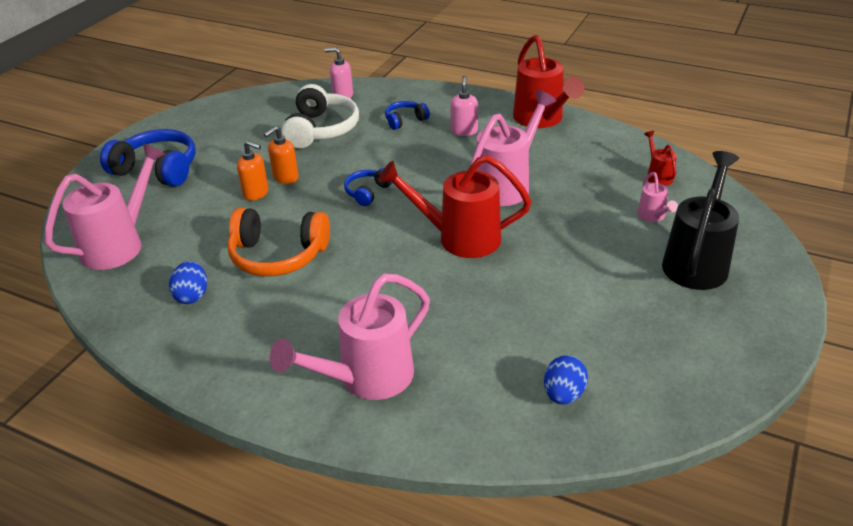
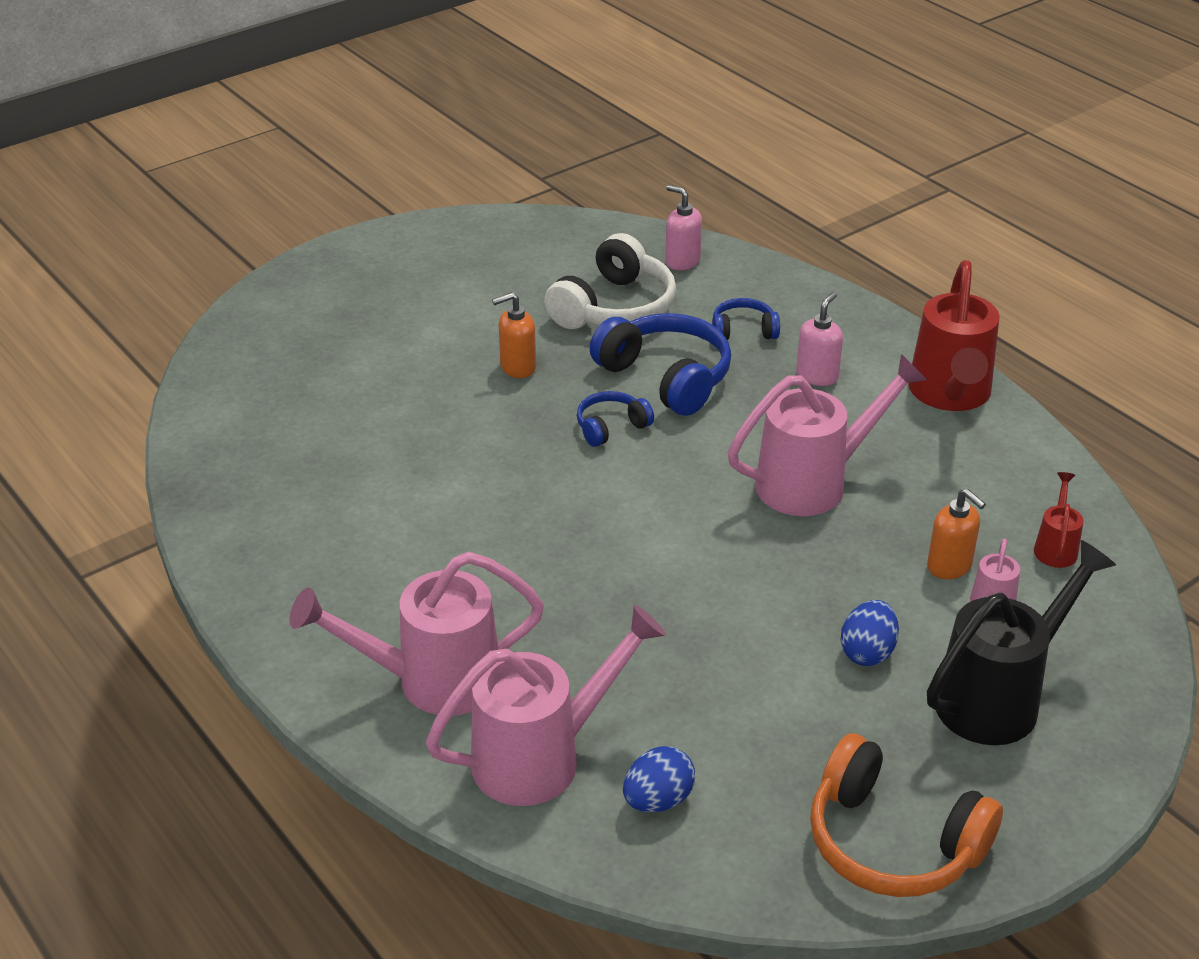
camera: 25 degrees right, 0 degrees up
pink watering can [45,143,165,270] -> pink watering can moved to [426,605,666,806]
blue headphones [100,129,196,187] -> blue headphones moved to [590,313,731,416]
blue egg [169,261,207,304] -> blue egg moved to [841,600,899,666]
orange headphones [227,208,330,276] -> orange headphones moved to [810,733,1003,897]
orange soap dispenser [237,141,269,201] -> orange soap dispenser moved to [927,488,986,579]
red watering can [378,155,531,258] -> none

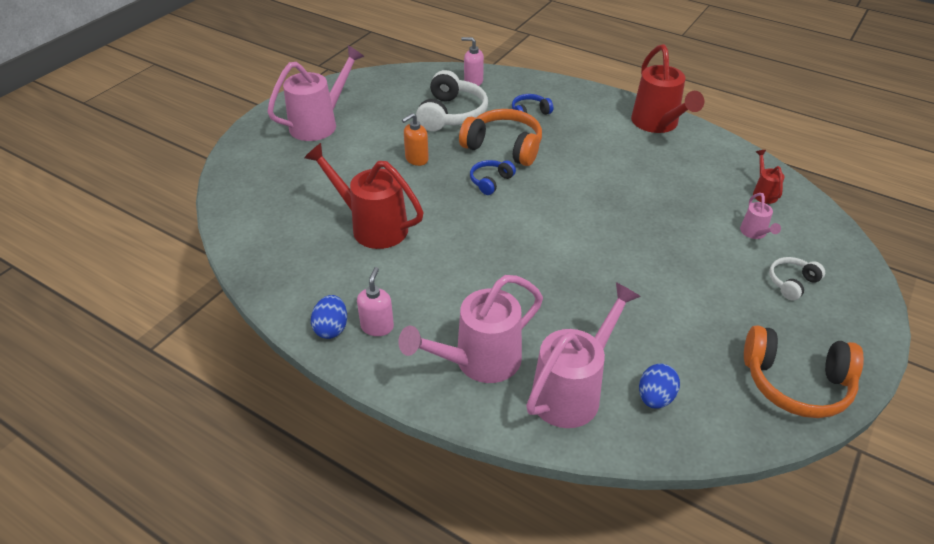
camera: 20 degrees left, 5 degrees up
blue headphones [590,313,731,416] -> orange headphones [459,109,542,166]
pink watering can [727,354,927,516] -> pink watering can moved to [267,45,364,141]
pink soap dispenser [796,292,843,386] -> pink soap dispenser moved to [357,267,394,336]
blue egg [841,600,899,666] -> blue egg moved to [311,295,347,339]
orange soap dispenser [927,488,986,579] -> none
black watering can [927,540,1116,745] -> white headphones [769,257,825,300]
none -> red watering can [304,143,424,249]

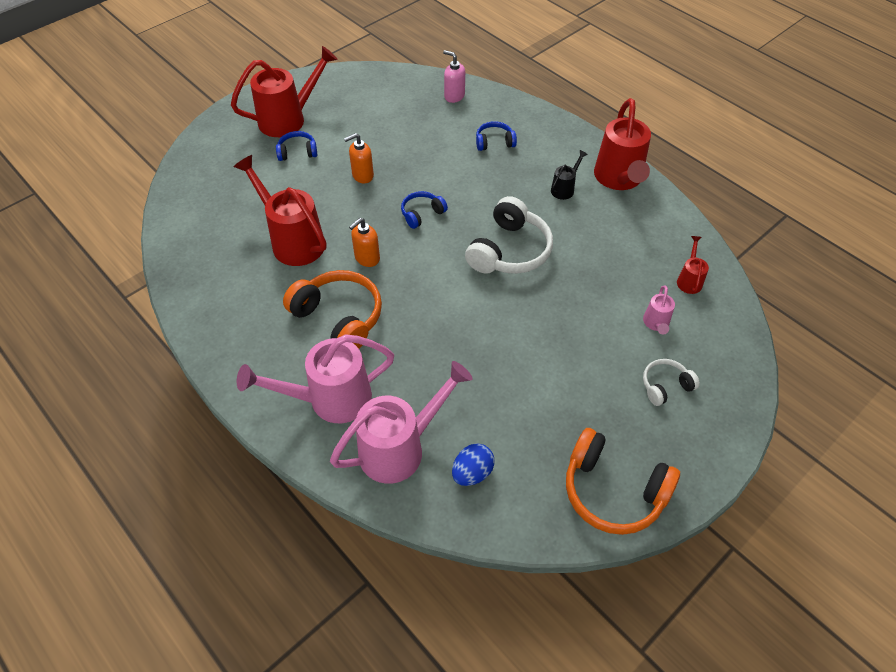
camera: 15 degrees right, 10 degrees up
pink watering can [267,45,364,141] -> red watering can [231,46,338,137]
blue egg [311,295,347,339] -> none
pink soap dispenser [357,267,394,336] -> none
white headphones [416,70,488,132] -> white headphones moved to [465,196,553,274]
orange headphones [459,109,542,166] -> orange headphones moved to [283,270,382,349]
none -> blue headphones [276,131,317,161]
none -> orange soap dispenser [349,218,380,267]
none -> black watering can [551,150,588,200]

